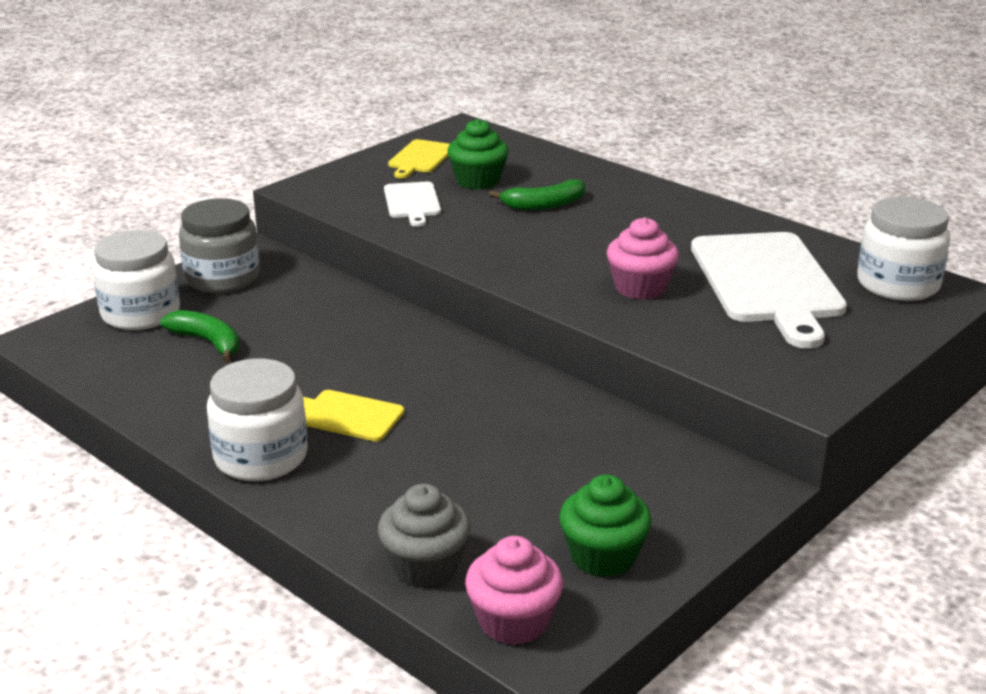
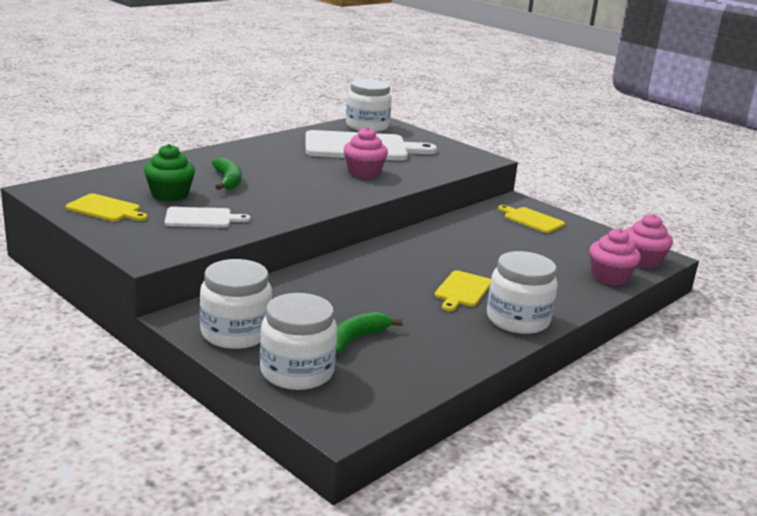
camera: 90 degrees left, 5 degrees down
grey jar [179,198,260,293] -> white jar [200,259,272,349]
grey cupcake [378,484,471,587] -> pink cupcake [590,228,641,286]
green cupcake [559,474,652,577] -> none
none -> yellow cutting board [498,205,565,233]

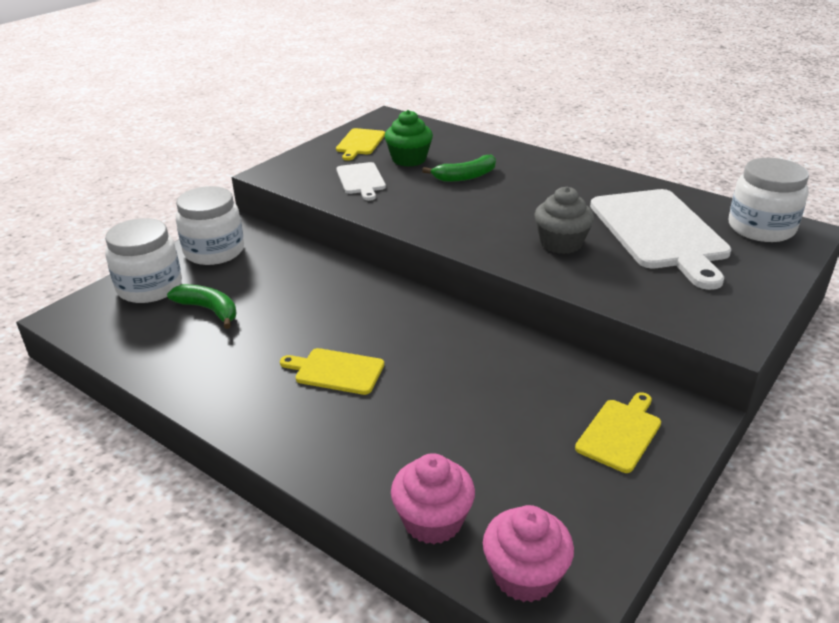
camera: 85 degrees right, 10 degrees up
pink cupcake [344,127,388,179] -> grey cupcake [534,187,594,254]
white jar [487,251,558,334] -> none

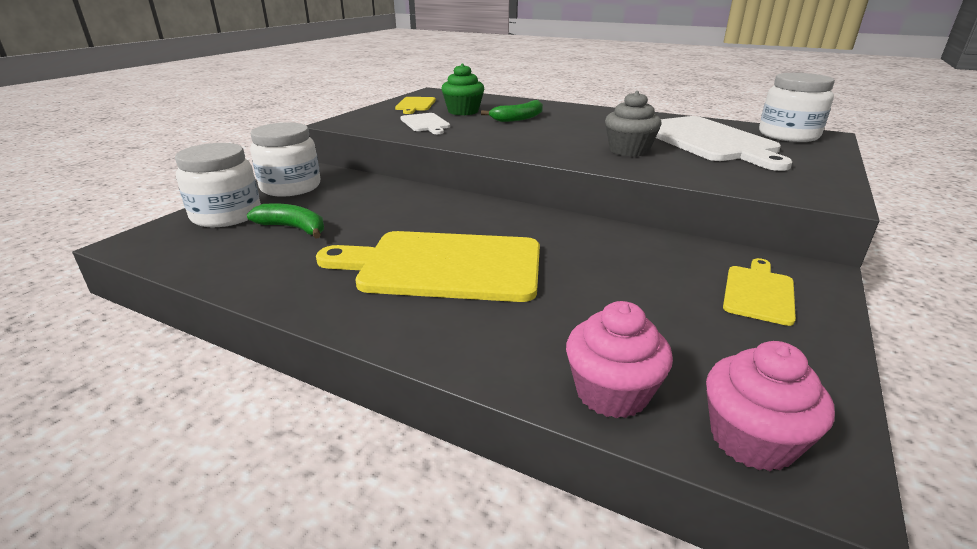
camera: 10 degrees left, 5 degrees down
yellow cutting board [280,348,384,395] -> yellow cutting board [316,231,540,302], size x2.03

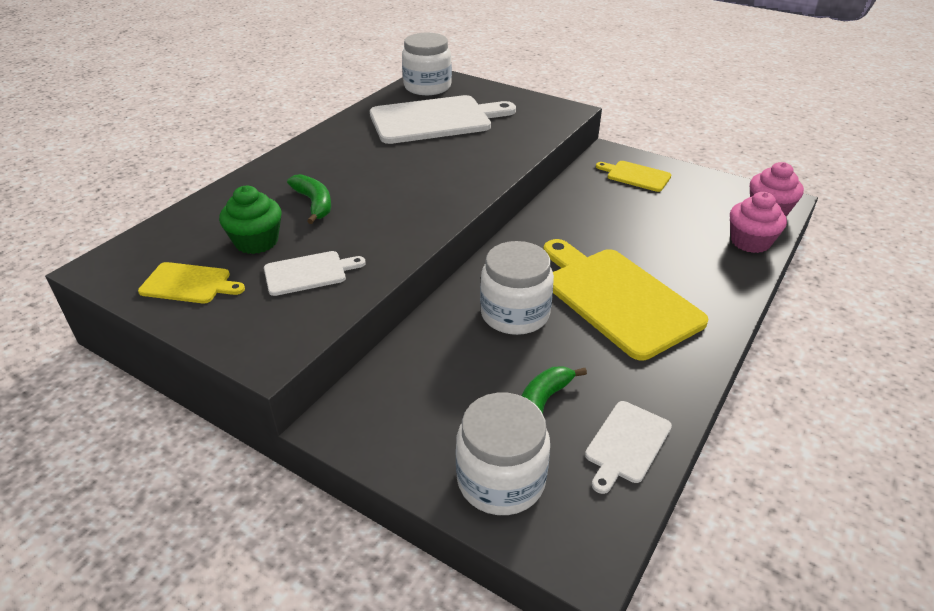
camera: 85 degrees left, 10 degrees up
white jar [250,122,321,196] -> white jar moved to [480,241,554,335]
yellow cutting board [316,231,540,302] -> yellow cutting board turned 135 degrees clockwise [544,239,708,360]
grey cupcake [605,91,662,157] -> none
none -> white cutting board [585,401,672,494]

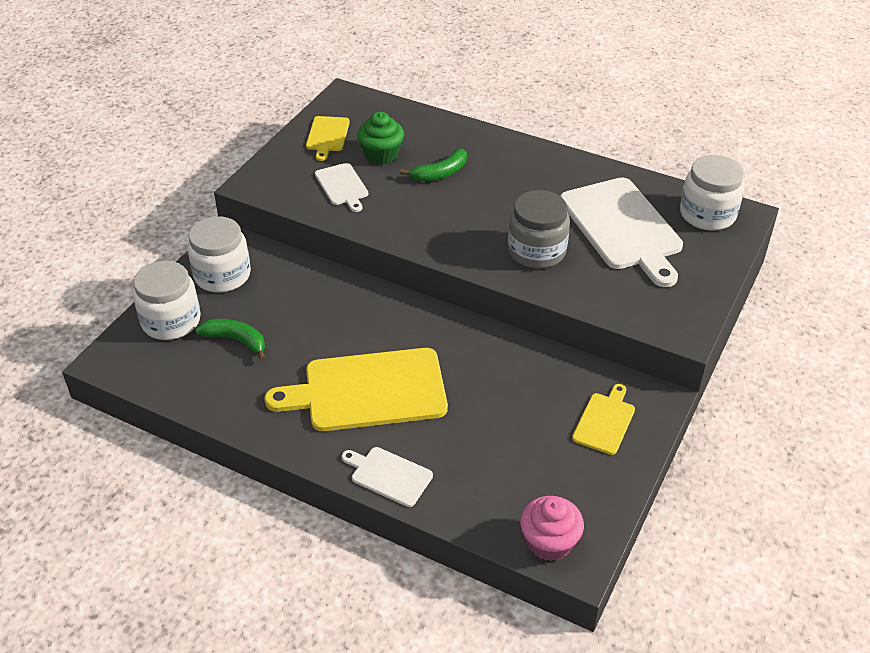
camera: 85 degrees right, 5 degrees up
white jar [480,241,554,335] -> white jar moved to [187,216,251,292]
yellow cutting board [544,239,708,360] -> yellow cutting board turned 150 degrees counterclockwise [264,348,448,431]
white cutting board [585,401,672,494] -> white cutting board moved to [341,447,433,507]
pink cupcake [730,192,787,253] -> none
none -> grey jar [508,190,570,268]

